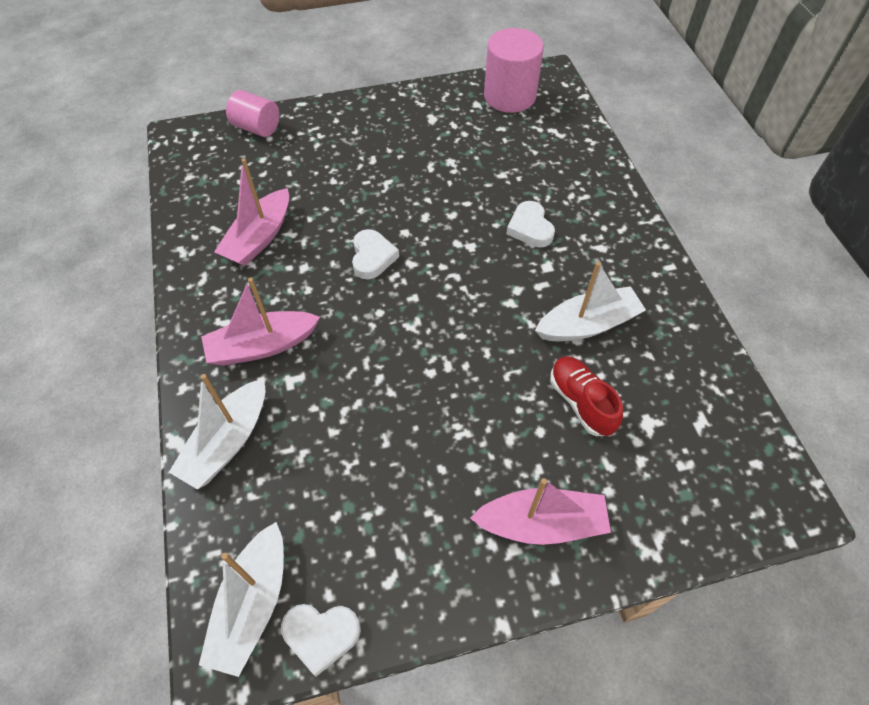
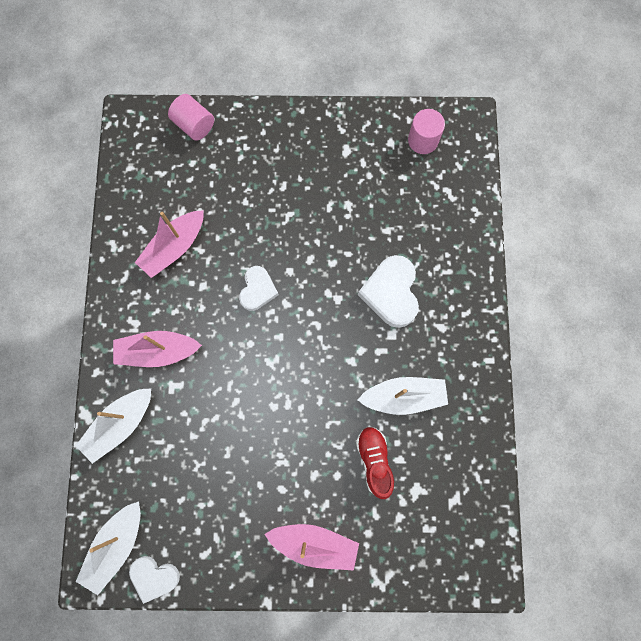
camera: 15 degrees right, 20 degrees up
pink cylinder [484,28,544,113] -> pink cylinder [408,109,445,154], size x0.64
white heart [506,201,555,248] -> white heart [358,255,419,328], size x1.57

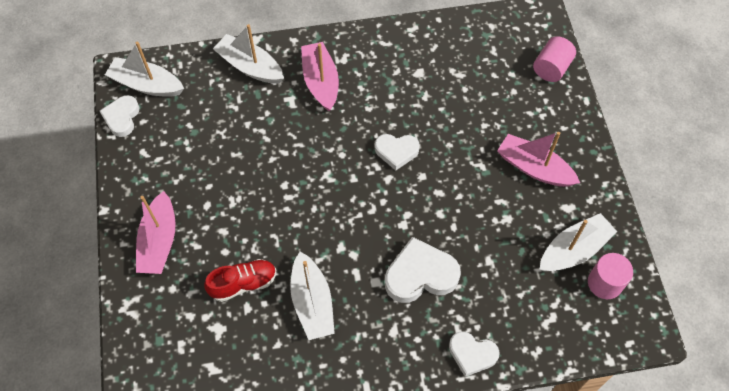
camera: 80 degrees right, 15 degrees down
pink boat [135,210,204,278] -> pink boat moved to [497,132,580,187]
none -> white heart [449,331,500,377]
none -> white boat [539,213,617,271]

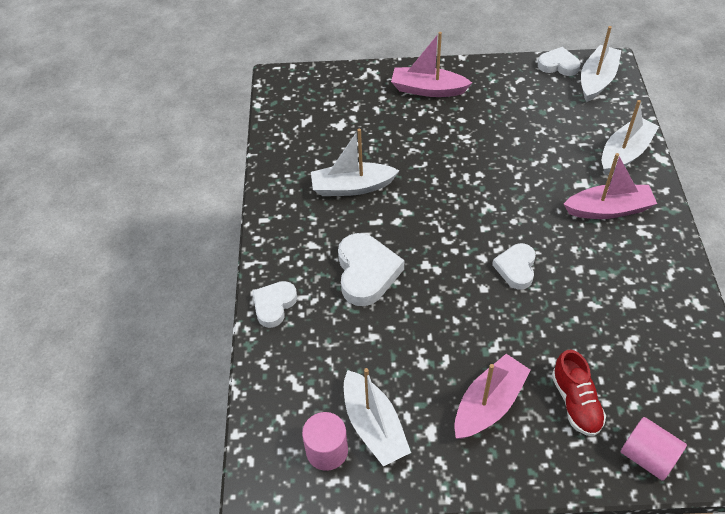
camera: 100 degrees right, 10 degrees down
red shoe [204,259,276,302] -> red shoe moved to [552,350,606,436]

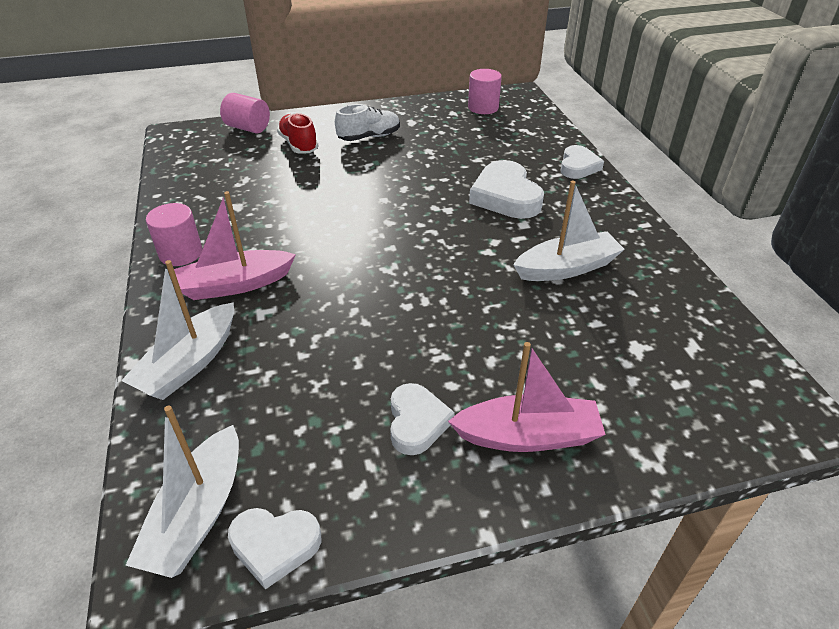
camera: 165 degrees right, 10 degrees down
white boat [344,368,411,466] -> none
pink boat [454,354,531,439] -> white shoe [335,104,400,141]
white heart [492,243,536,289] -> white heart moved to [390,383,455,455]
none -> pink cylinder [146,203,203,266]

